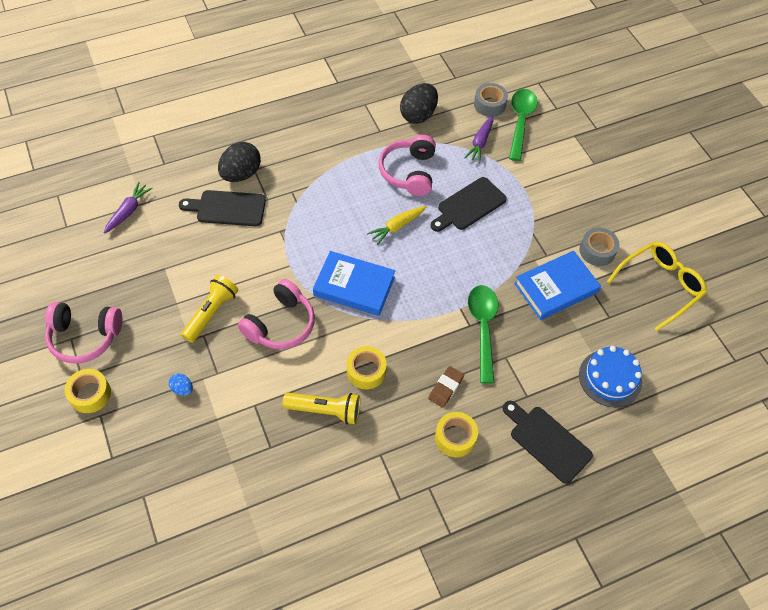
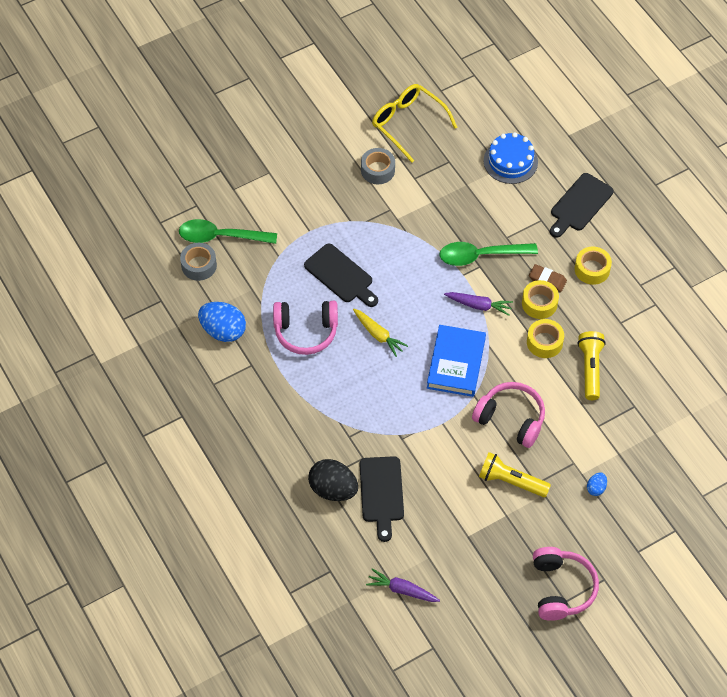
camera: 95 degrees left, 0 degrees up
yellow tape [64,369,111,413] -> yellow tape moved to [522,280,559,319]
black egg [400,83,438,124] -> blue egg [198,302,246,342]
purple carrot [464,115,493,163] -> purple carrot moved to [444,292,513,316]
blue book [514,251,601,320] -> none

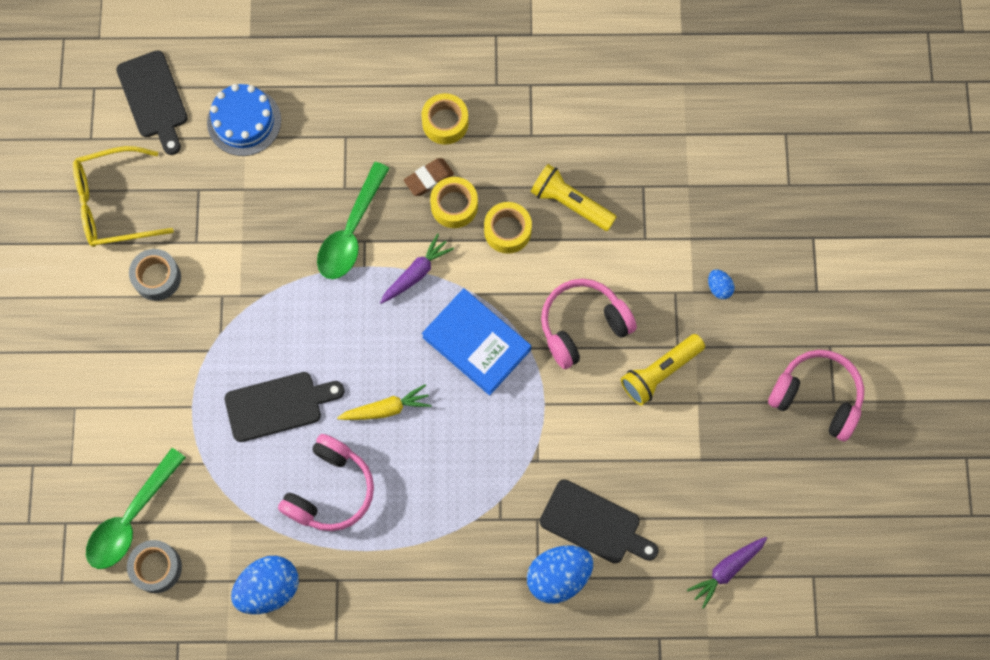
camera: 60 degrees left, 15 degrees up
black egg [308,459,358,501] -> blue egg [527,545,593,604]
black cutting board [550,173,614,238] -> black cutting board moved to [116,50,188,155]

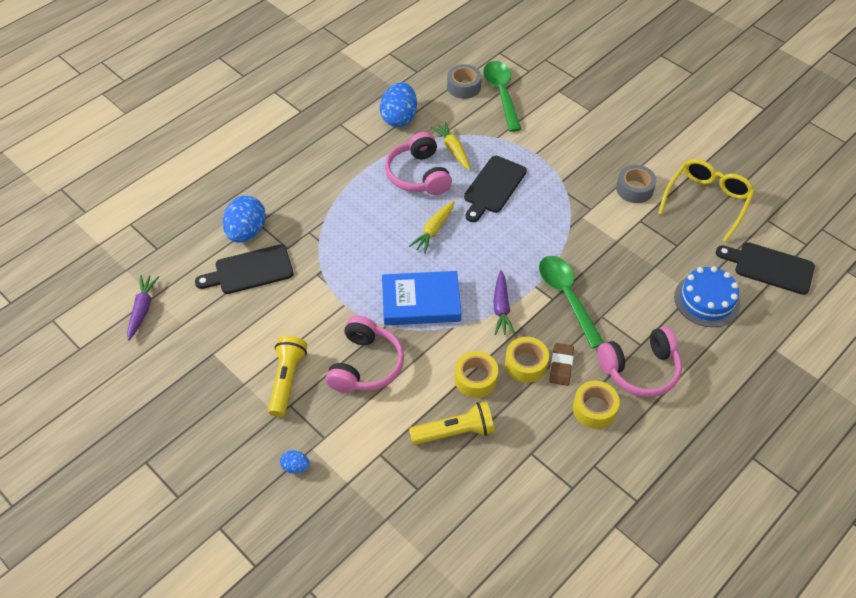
camera: 135 degrees right, 20 degrees down
pink headphones [768,350,864,442] -> pink headphones moved to [597,326,682,397]
none -> yellow carrot [431,122,470,170]

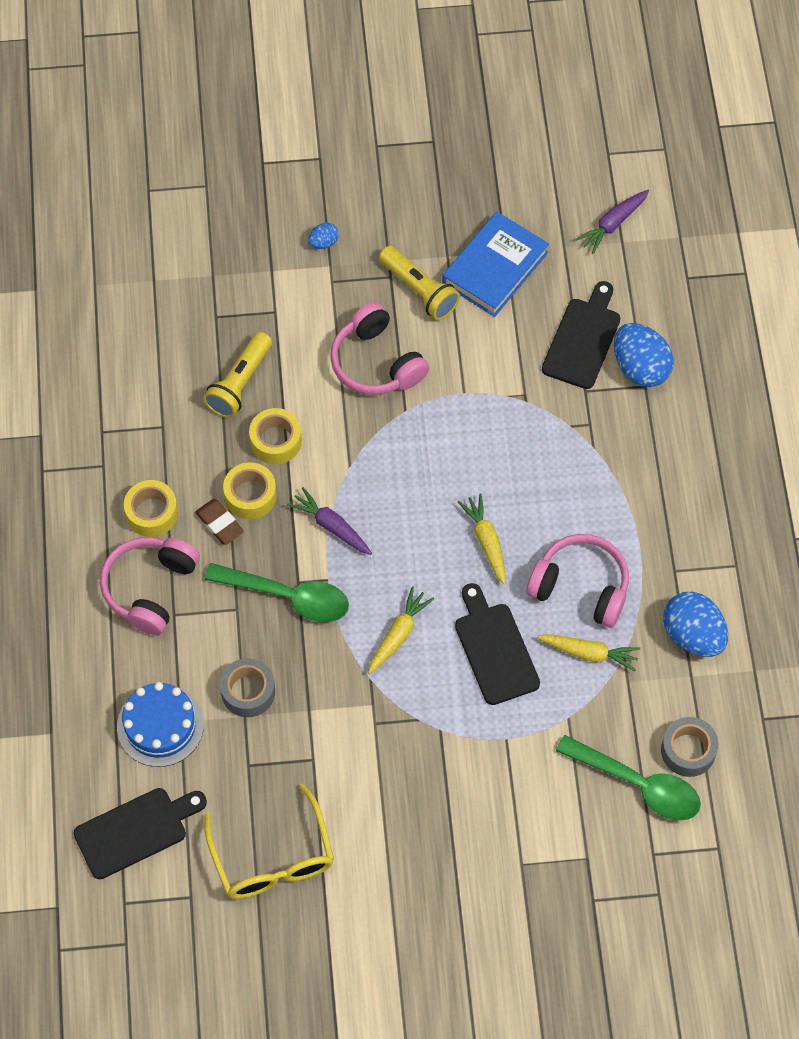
camera: 130 degrees right, 10 degrees up
purple carrot [127,275,159,340] -> purple carrot turned 90 degrees clockwise [575,190,649,254]
blue book [382,271,461,326] -> blue book moved to [442,212,549,317]
grey tape [616,165,657,203] -> grey tape moved to [220,658,275,717]
none -> yellow carrot [368,586,434,674]

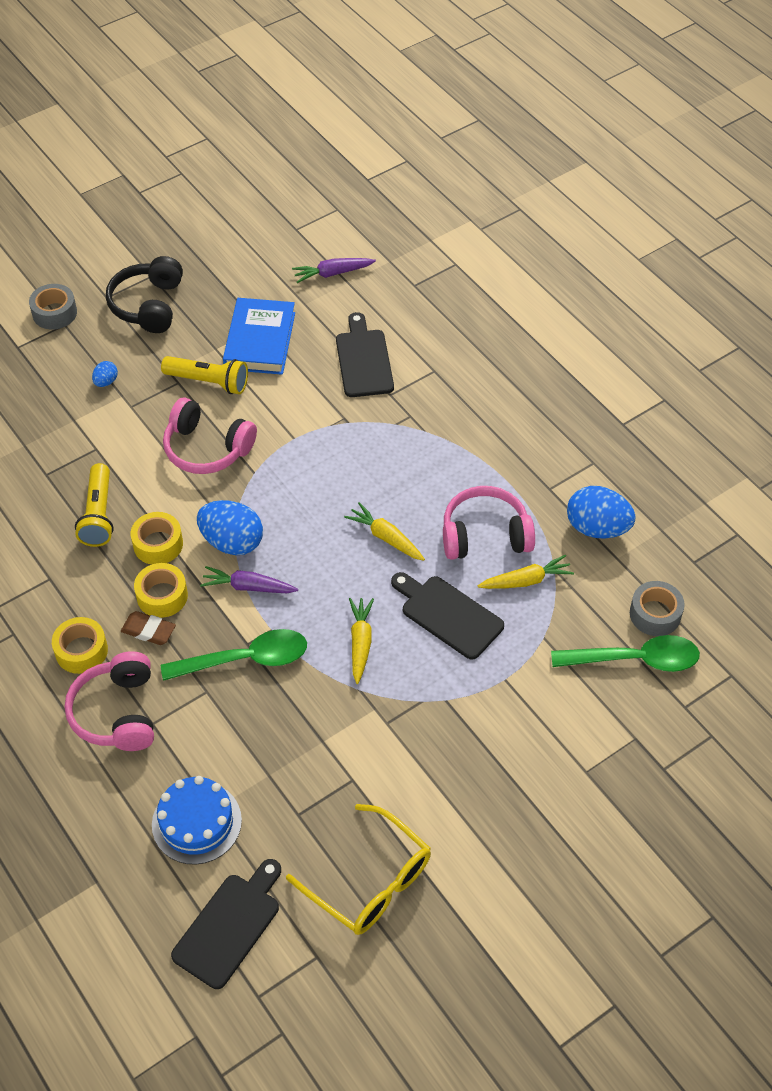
camera: 30 degrees left, 10 degrees down
grey tape [220,658,275,717] -> grey tape moved to [29,284,77,330]
purple carrot [575,190,649,254] -> purple carrot turned 60 degrees clockwise [292,258,376,283]
blue egg [614,323,674,387] -> blue egg moved to [197,500,263,555]
none -> black headphones [106,256,183,333]

